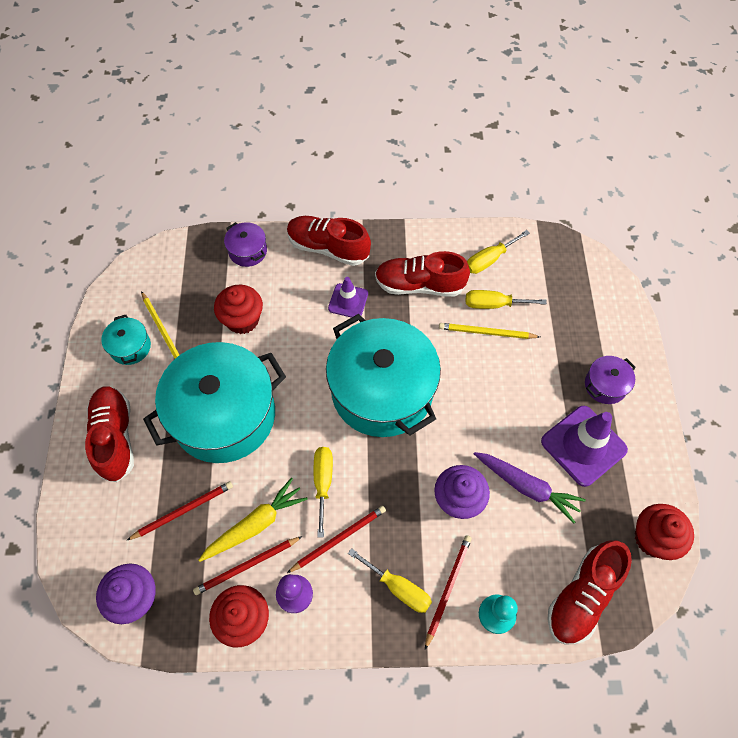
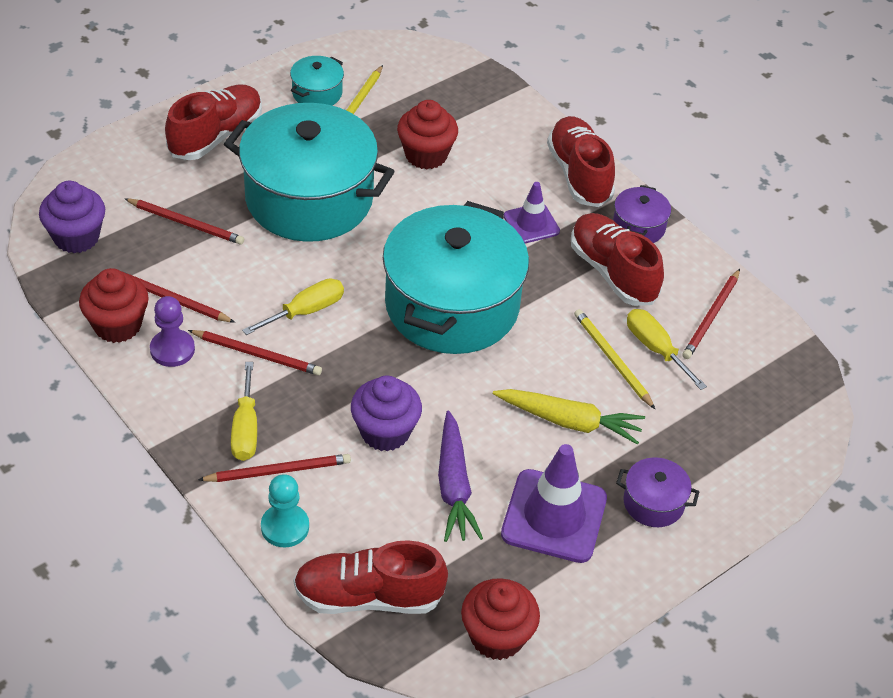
camera: 50 degrees right, 15 degrees down
yellow carrot [199,478,308,562] -> yellow carrot moved to [493,389,645,445]
purple pot [224,222,267,267] -> purple pot moved to [613,185,671,243]
yellow screwdriver [467,230,530,274] -> red pencil [682,269,740,359]

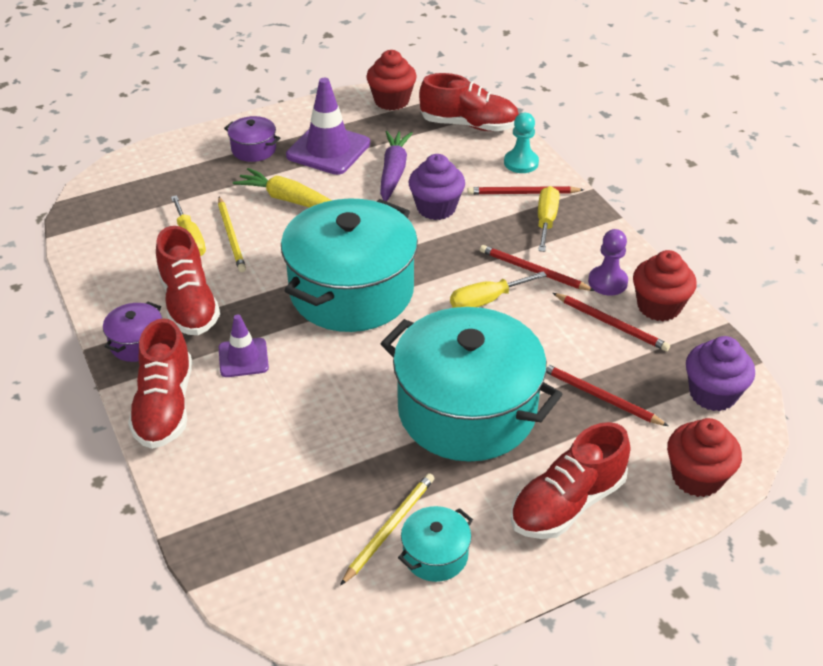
camera: 165 degrees left, 5 degrees down
red cupcake [397,100,458,169] -> red cupcake moved to [667,418,742,497]
red pencil [682,269,740,359] -> none

